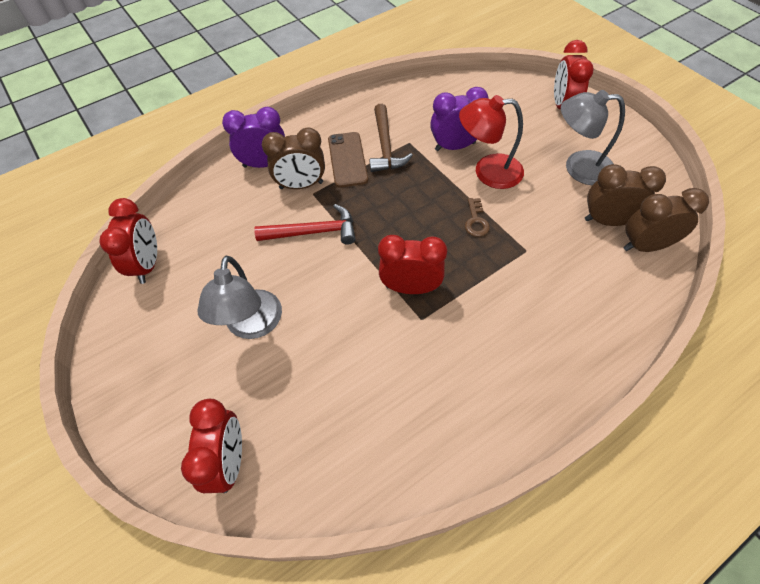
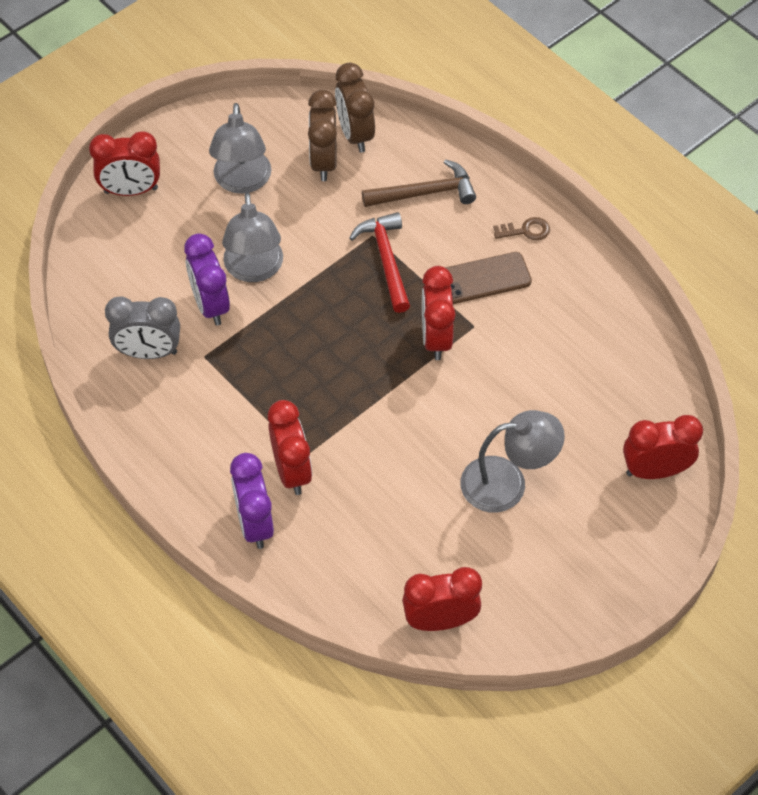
camera: 100 degrees left, 0 degrees up
red hammer [254,204,356,245] -> red hammer moved to [349,212,410,313]
brown clock [262,127,325,189] -> red clock [268,400,312,495]
brown phone [328,132,368,187] -> brown phone moved to [445,252,532,304]
brown hammer [369,104,413,172] -> brown hammer moved to [362,159,476,207]
red lamp [459,95,524,189] -> grey lamp [222,192,283,282]
brown key [465,198,490,237] -> brown key moved to [493,217,550,240]
none -> grey clock [105,296,180,359]

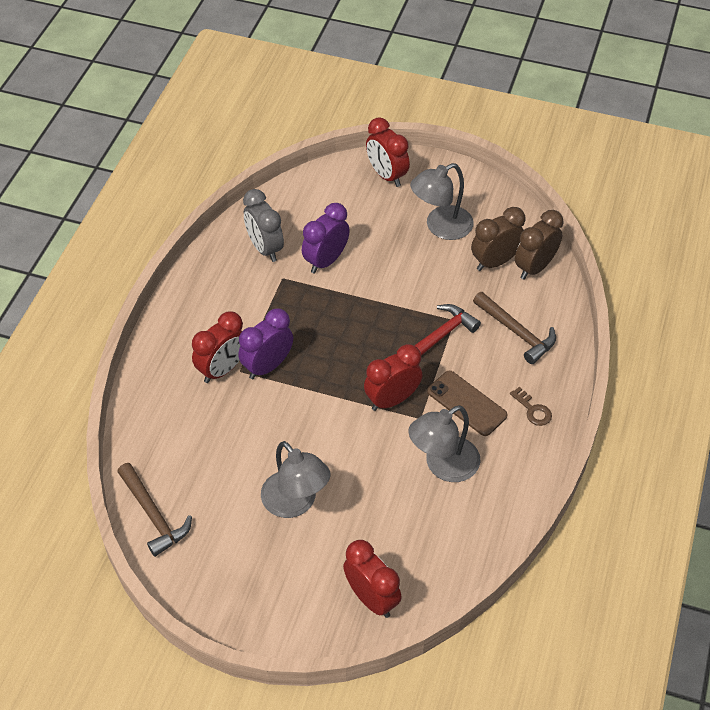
camera: 60 degrees right, 5 degrees down
grey lamp [222,192,283,282] -> grey lamp moved to [408,405,480,482]
purple clock [230,453,274,549] -> purple clock moved to [238,309,293,379]
red clock [402,567,482,631] -> brown hammer [117,463,192,557]

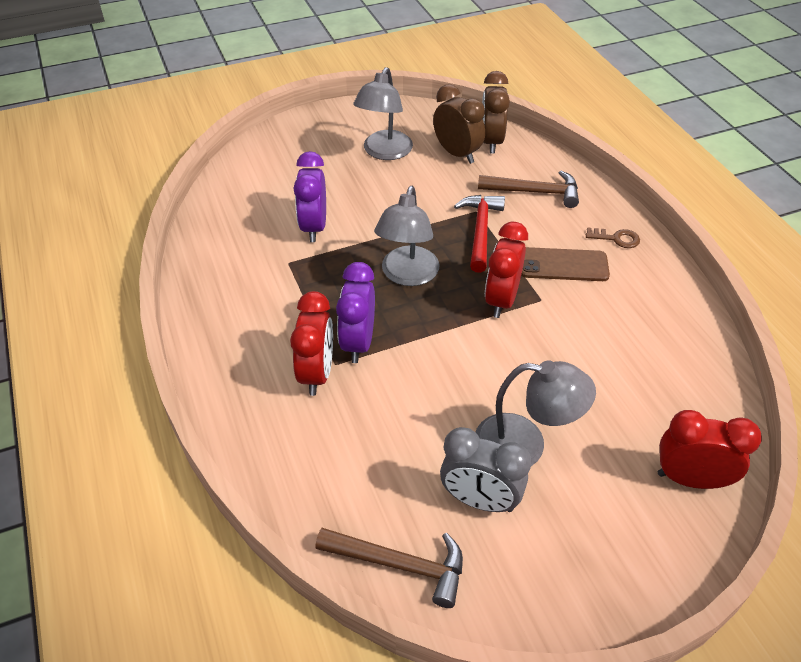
camera: 40 degrees left, 5 degrees down
grey clock [243,189,284,262] -> grey clock moved to [440,427,531,512]
red clock [366,117,410,187] -> none
grey lamp [408,405,480,482] -> grey lamp moved to [374,186,440,286]
brown clock [471,207,526,271] -> brown clock turned 120 degrees clockwise [433,84,485,164]

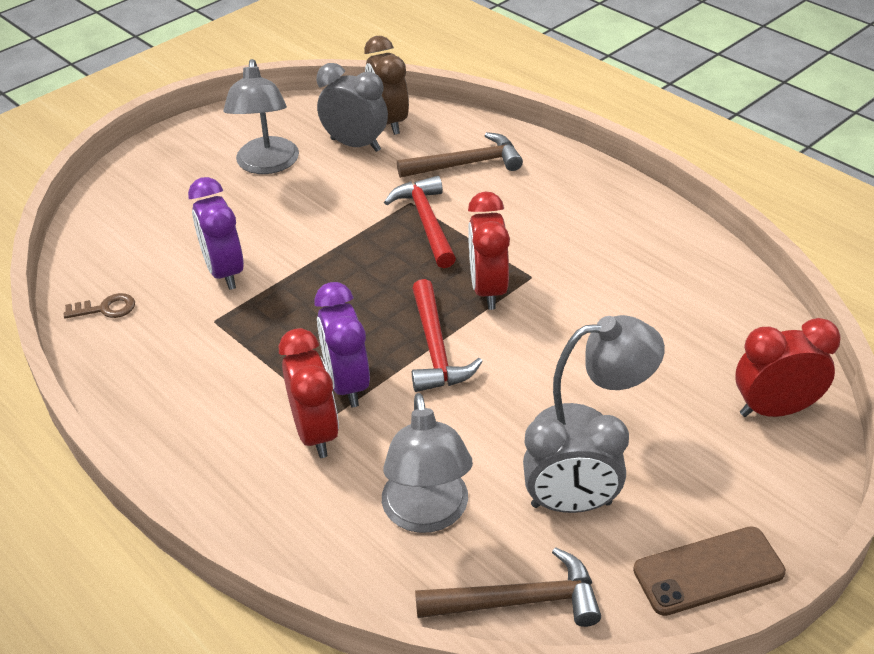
camera: 20 degrees left, 5 degrees down
grey lamp [374,186,440,286] -> grey lamp moved to [382,393,473,533]
brown clock [433,84,485,164] -> grey clock [317,63,388,152]
brown phone [521,247,610,281] -> brown phone moved to [633,526,786,616]
brown key [586,227,640,248] -> brown key moved to [64,293,135,319]
none -> red hammer [412,279,483,392]

